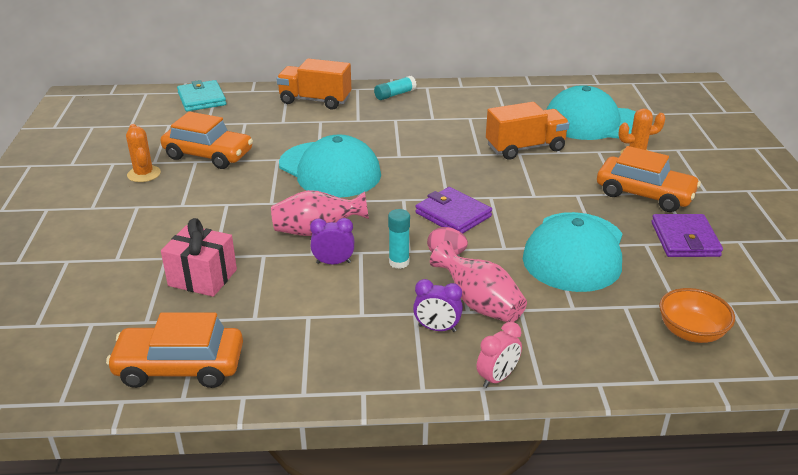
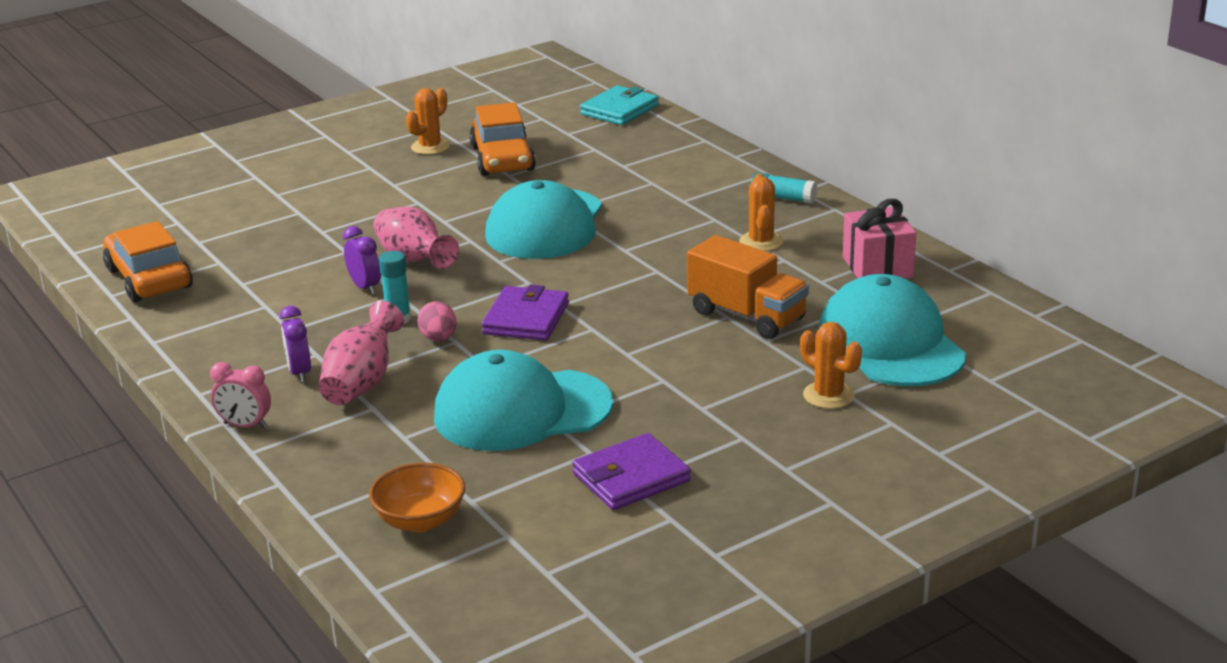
camera: 60 degrees right, 5 degrees down
pink gift [161,218,237,297] -> pink gift moved to [843,199,916,279]
orange truck [276,58,351,109] -> none
orange car [597,146,701,212] -> none
none -> orange cactus [739,174,783,251]

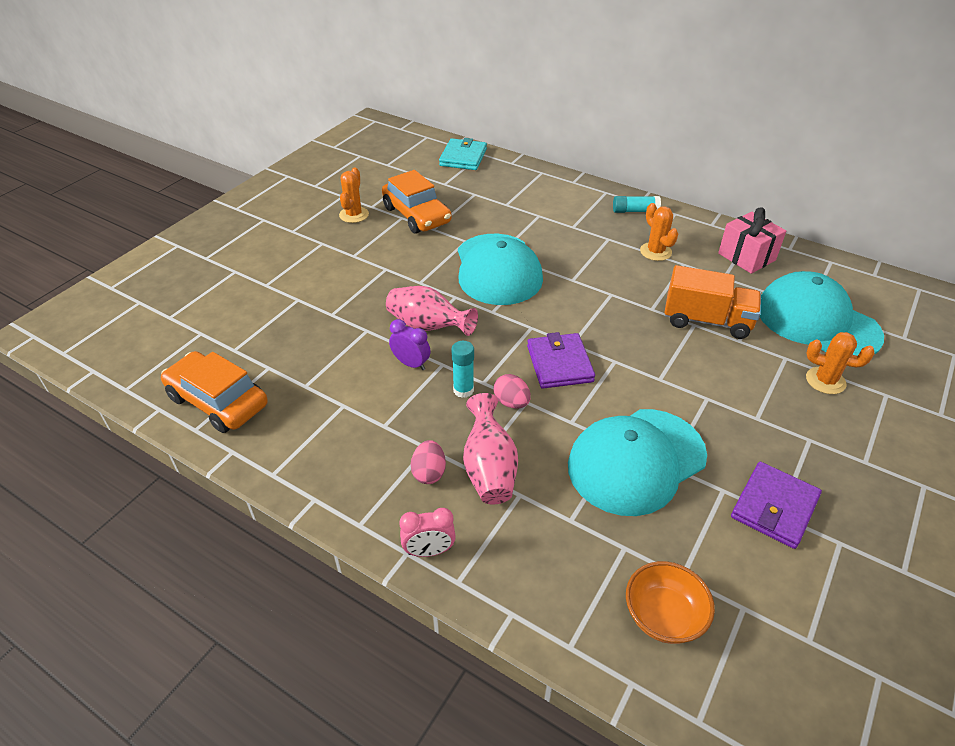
camera: 25 degrees left, 15 degrees up
purple clock [280,306,311,382] -> pink egg [411,440,446,484]

